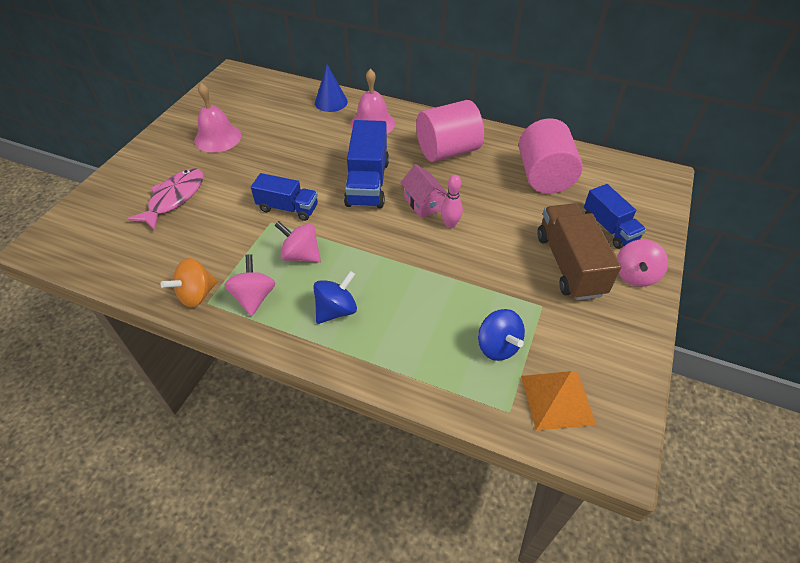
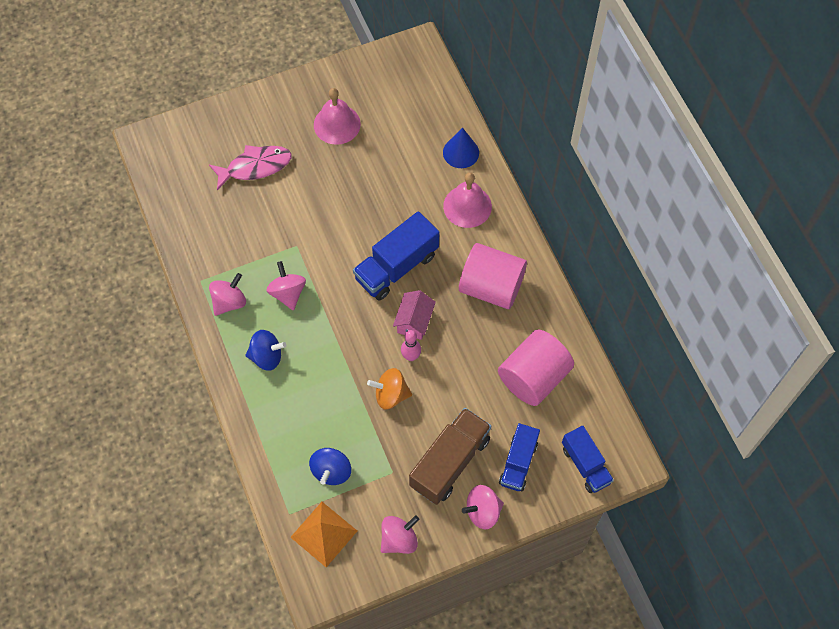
camera: 45 degrees right, 15 degrees up
orange spinning top [160,258,218,307] -> orange spinning top moved to [367,368,412,409]
blue truck [251,173,318,221] -> blue truck moved to [562,426,614,493]
none -> pink spinning top [381,515,419,554]

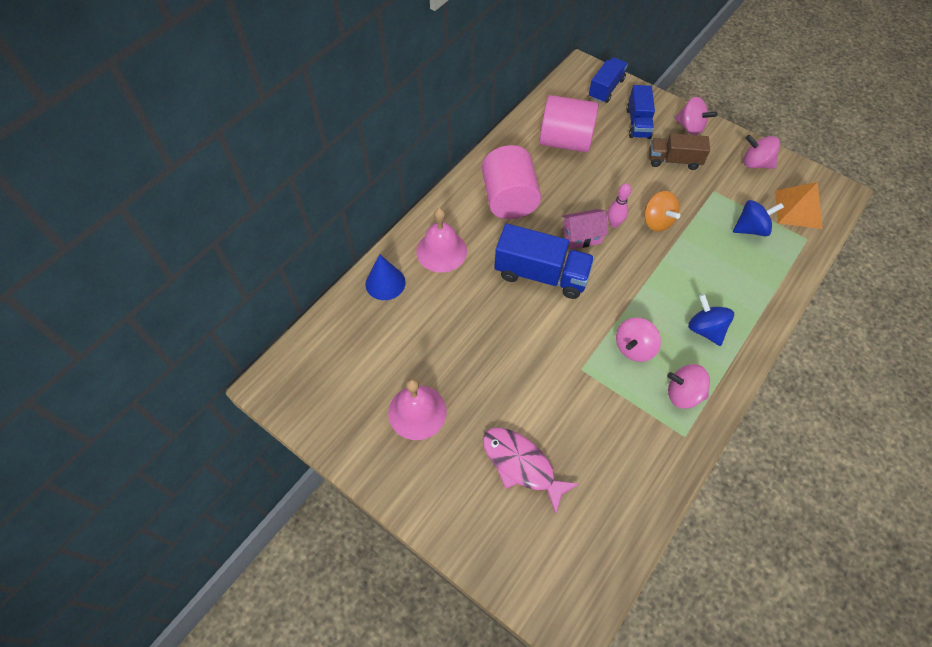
camera: 120 degrees left, 5 degrees down
brown truck [409,408,491,505] -> brown truck [649,133,710,170], size x0.65
blue truck [499,423,540,491] -> blue truck turned 105 degrees clockwise [627,85,655,139]

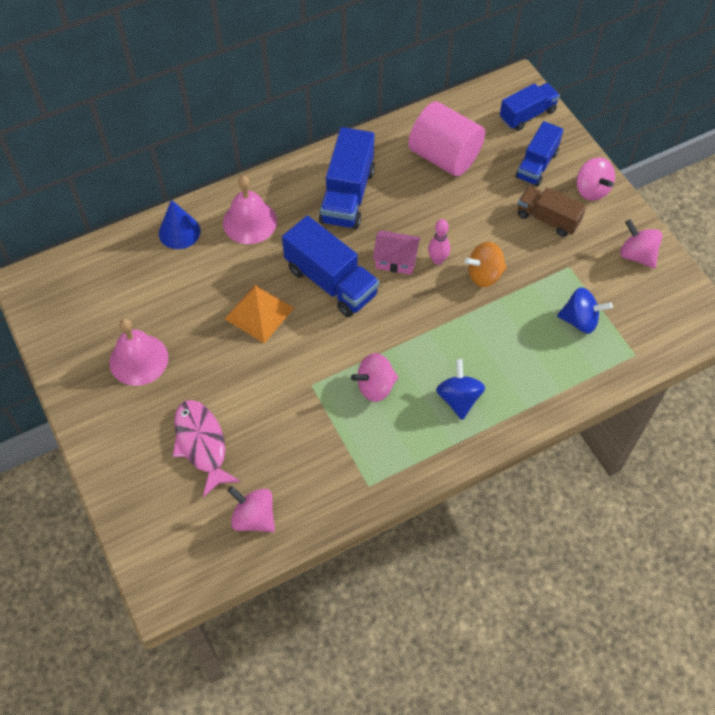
camera: 25 degrees right, 0 degrees up
pink cylinder [482,145,541,219] -> blue truck [319,127,375,229]
orange spinning top [644,191,680,232] -> orange spinning top turned 75 degrees clockwise [464,242,507,287]
pink spinning top [667,364,710,409] -> pink spinning top moved to [227,486,275,532]
orange pyramid [775,182,822,229] -> orange pyramid moved to [225,284,294,343]

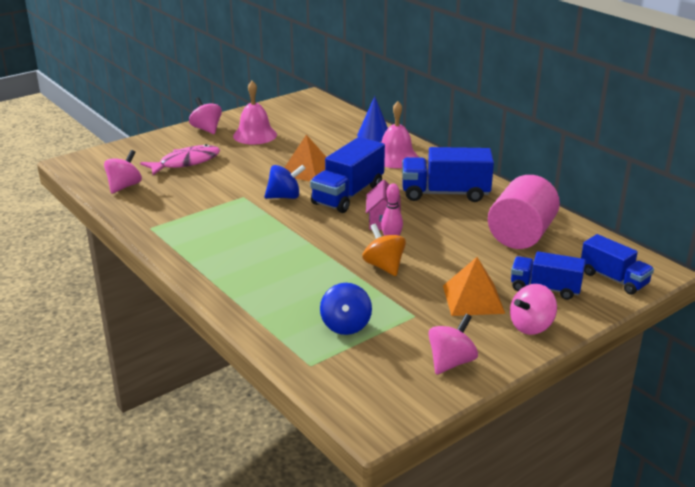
camera: 80 degrees right, 30 degrees down
pink spinning top [351,353,398,402] -> pink spinning top moved to [189,97,222,134]
blue spinning top [436,359,485,420] -> blue spinning top moved to [264,165,306,199]
brown truck [518,186,586,237] -> orange pyramid [443,257,505,316]

